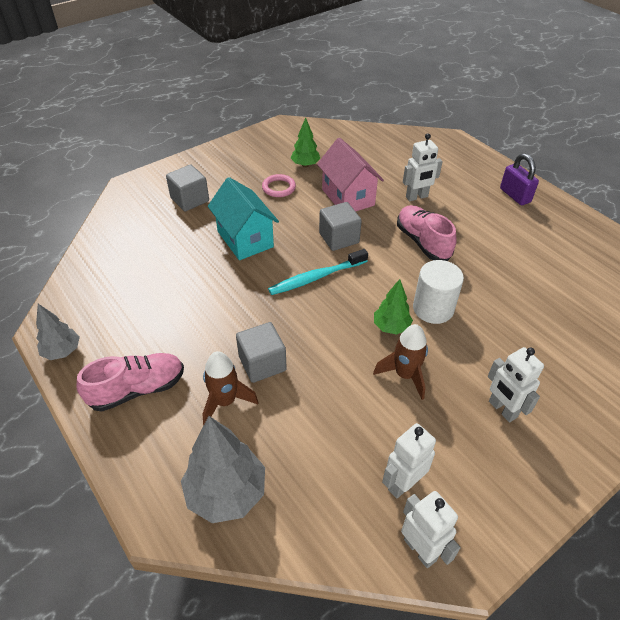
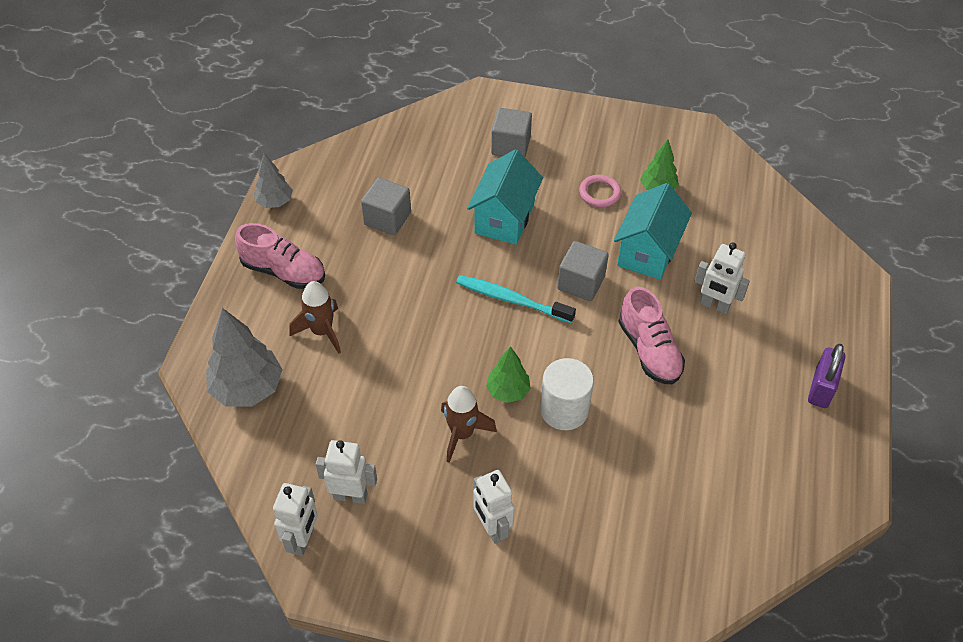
camera: 50 degrees right, 5 degrees up
grey cube [236,322,287,383] -> grey cube moved to [361,178,411,235]
pink house [317,138,384,212] -> turquoise house [614,183,692,280]
pink shoe [397,205,457,261] -> pink shoe turned 135 degrees clockwise [618,287,685,384]
white robot [488,347,544,423] -> white robot turned 45 degrees counterclockwise [473,470,515,544]

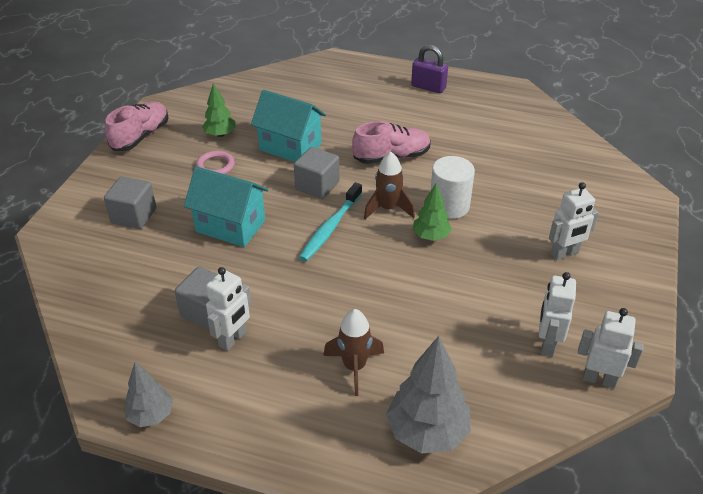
camera: 85 degrees left, 10 degrees down
pink shoe [235,223,325,289] -> pink shoe moved to [105,102,168,151]
brown rocket [441,386,497,463] -> brown rocket moved to [364,152,415,219]
white robot [695,242,750,314] -> white robot moved to [206,267,252,351]

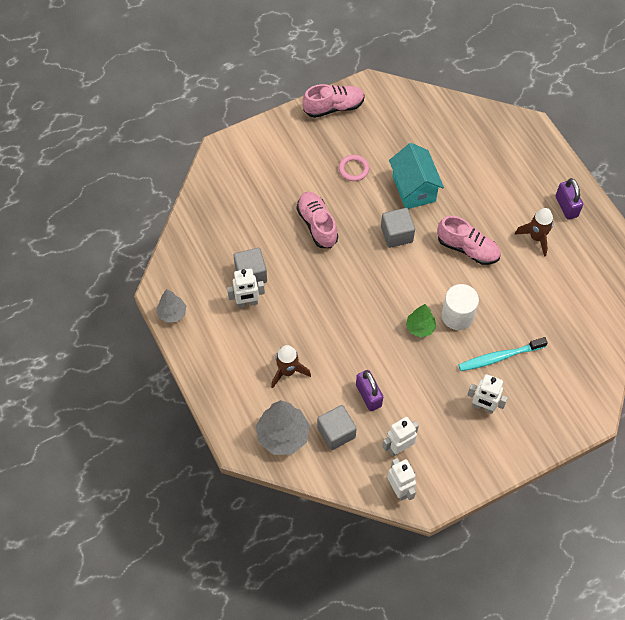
camera: 45 degrees right, 20 degrees up
grey cube [104,177,156,229] -> grey cube moved to [317,405,357,450]
turquoise house [184,166,269,247] -> pink shoe [297,192,338,248]
green tree [202,83,236,137] -> none
turquoise toothbrush [299,182,362,261] -> turquoise toothbrush moved to [458,337,548,371]
brown rocket [364,152,415,219] -> brown rocket moved to [515,208,554,257]
none -> purple padlock [356,370,383,411]

